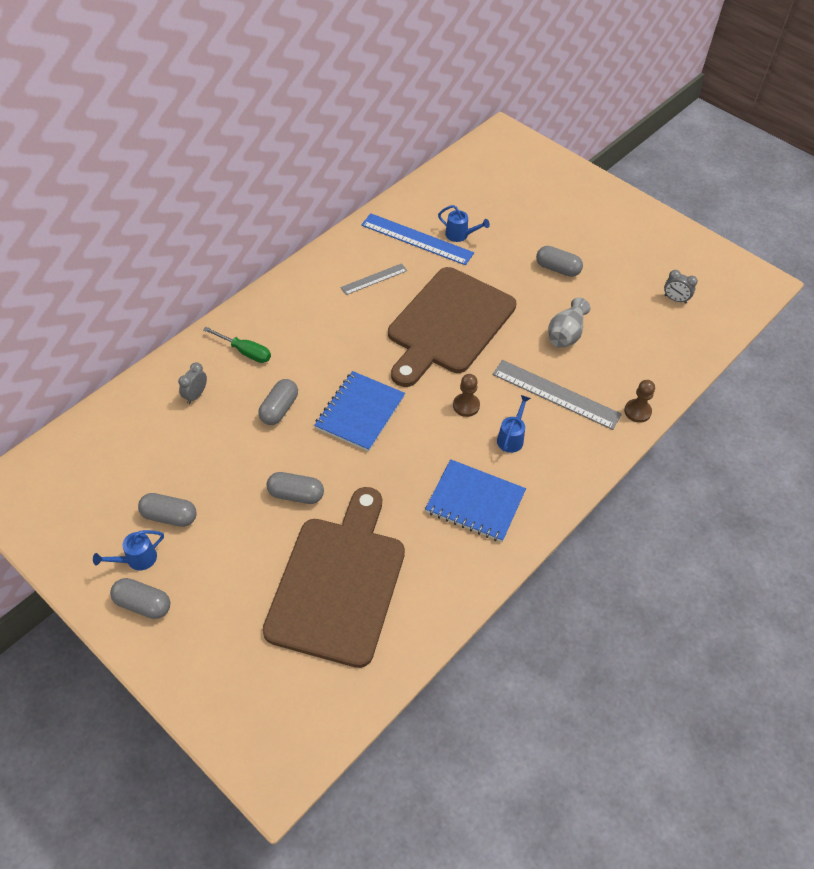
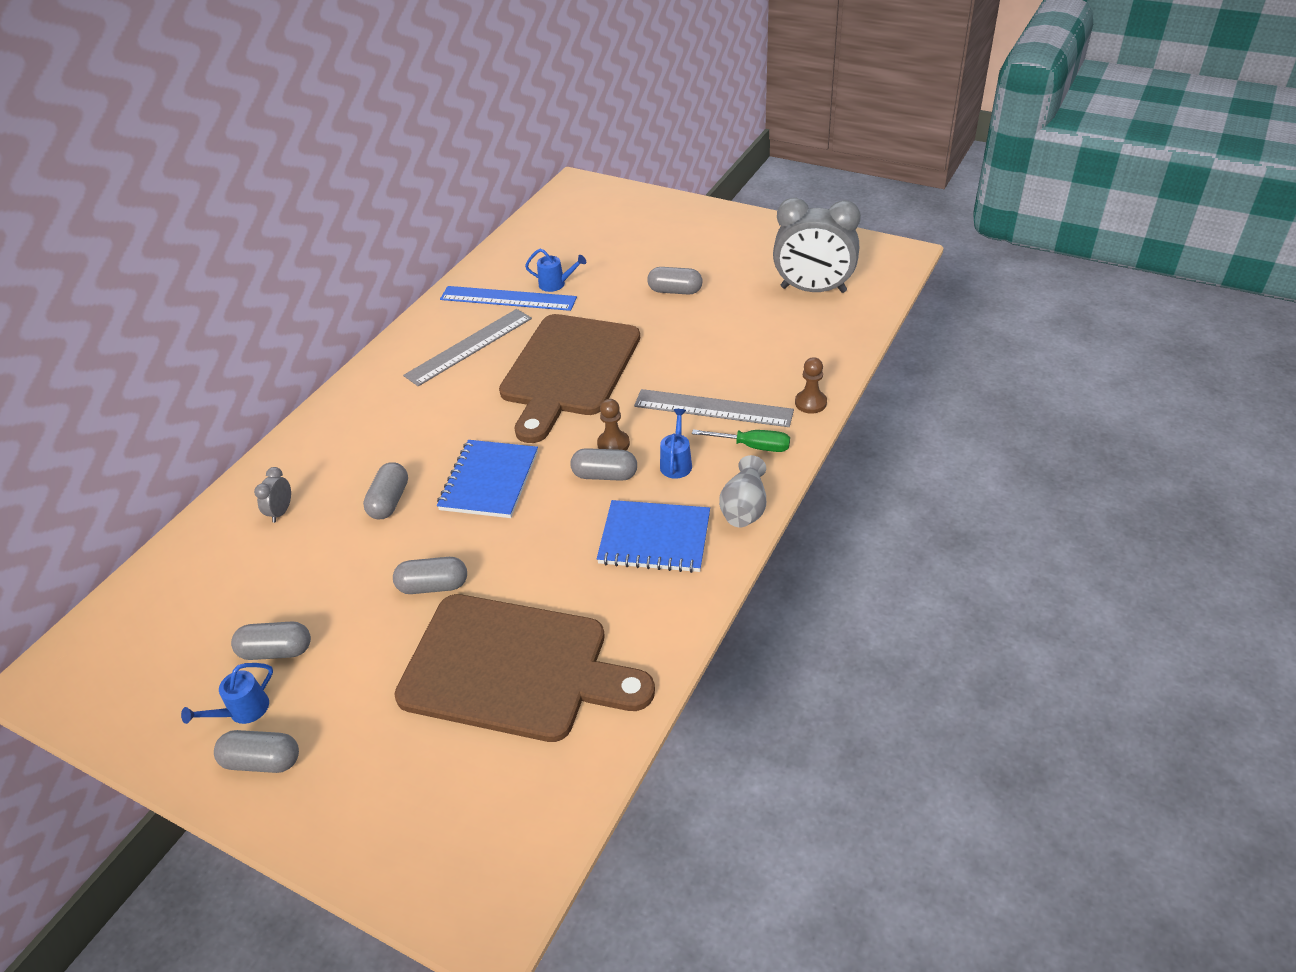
camera: 10 degrees left, 10 degrees down
green screwdriver [203,327,271,363] -> green screwdriver moved to [692,429,790,452]
brown cutting board [262,487,405,668] -> brown cutting board turned 105 degrees clockwise [394,594,655,742]
grey ruler [340,263,407,295] -> grey ruler [403,309,532,386], size x1.73
grey vase [548,297,590,348] -> grey vase moved to [719,455,766,527]
grey clock [664,270,698,304] -> grey clock [773,198,861,293], size x2.45
none -> grey capsule [570,448,637,481]

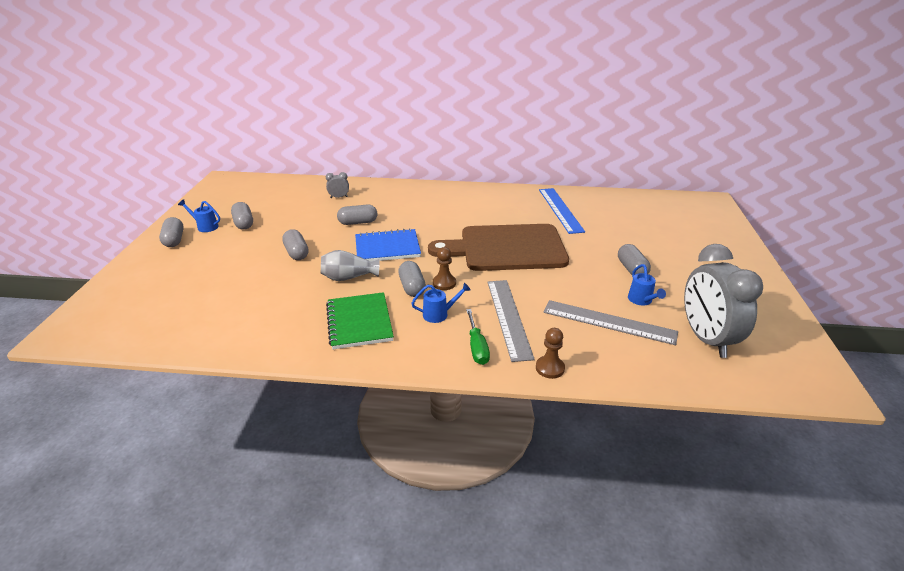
camera: 65 degrees right, 10 degrees down
brown cutting board [394,594,655,742] -> none
grey ruler [403,309,532,386] -> grey ruler moved to [543,300,678,345]
blue watering can [525,249,586,292] -> blue watering can moved to [628,264,666,306]
blue notebook [597,500,710,573] -> green notebook [326,292,394,349]
grey vase [719,455,766,527] -> grey vase moved to [321,250,379,281]

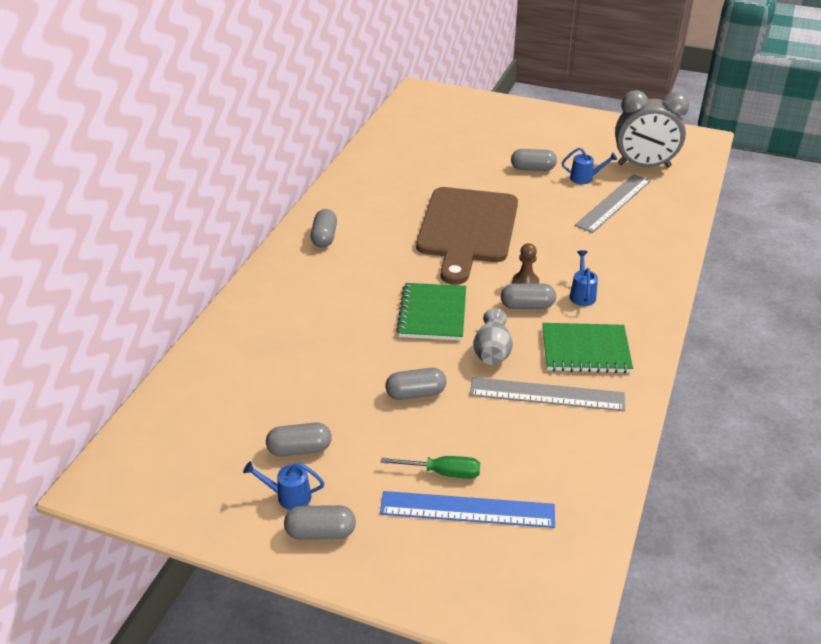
camera: 75 degrees left, 5 degrees up
blue watering can [178,199,220,232] -> blue watering can turned 60 degrees clockwise [243,461,324,510]
grey clock [326,172,349,198] -> none
grey capsule [337,205,377,225] -> grey capsule moved to [311,209,337,248]
blue notebook [355,228,421,261] -> green notebook [396,283,466,341]
green screwdriver [466,309,490,365] -> green screwdriver moved to [380,456,480,479]
grey ruler [488,280,535,362] -> grey ruler moved to [470,377,625,411]
brown pawn [536,328,565,379] -> none
blue ruler [539,188,585,234] -> blue ruler moved to [380,491,555,528]

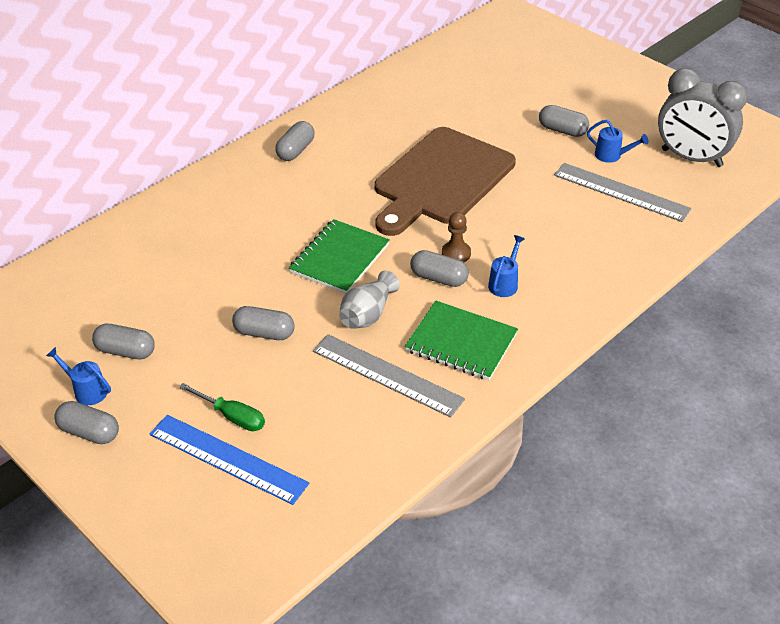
camera: 25 degrees right, 5 degrees up
grey ruler [575,174,651,233] -> grey ruler turned 60 degrees clockwise [554,163,691,222]

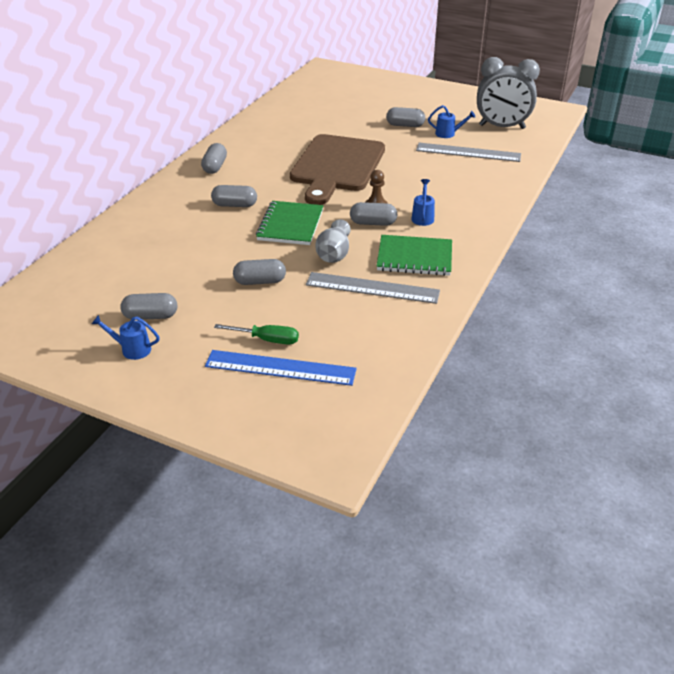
camera: 20 degrees left, 5 degrees down
grey capsule [54,401,119,444] -> grey capsule moved to [211,185,257,207]

